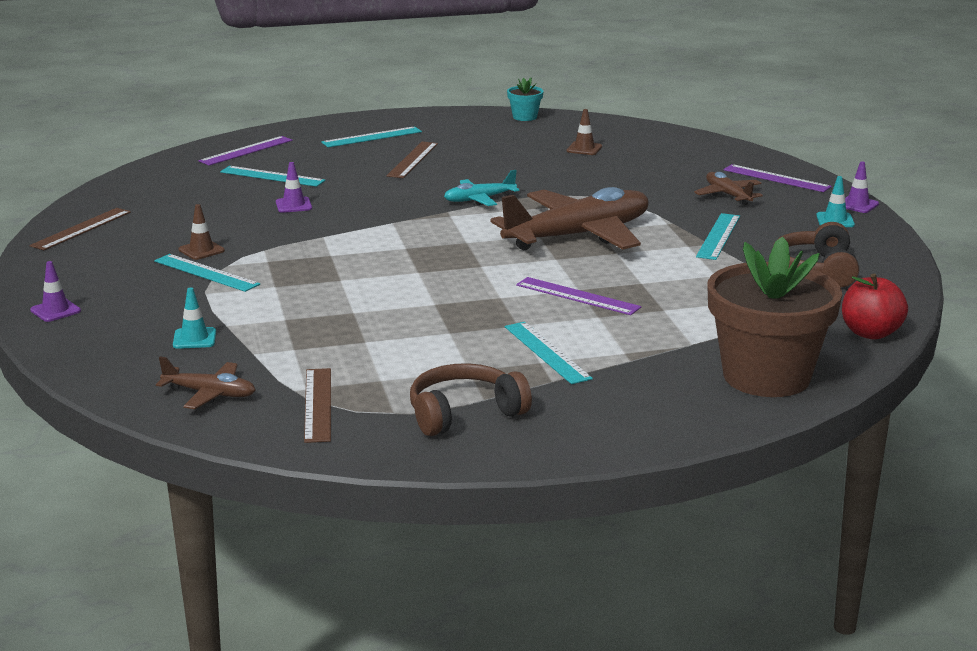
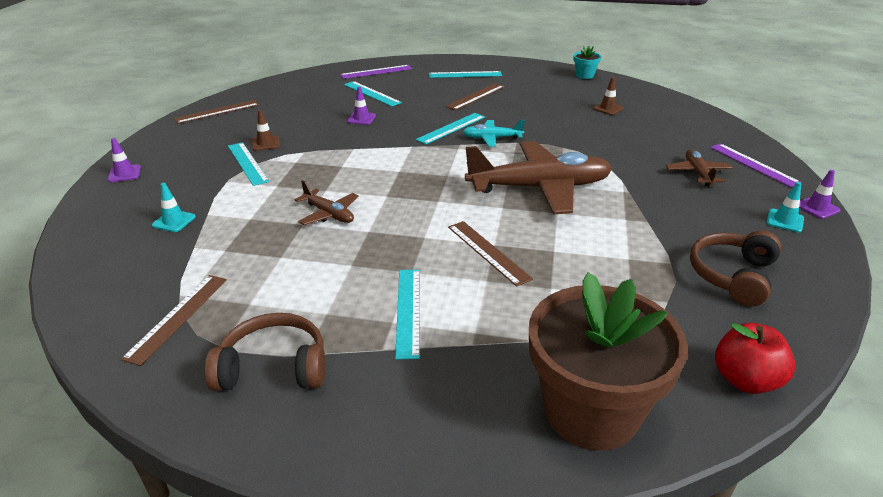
camera: 25 degrees right, 10 degrees up
brown plane [156,357,256,409] -> brown plane moved to [295,180,359,225]
purple ruler [516,277,641,315] -> brown ruler [448,221,533,287]
turquoise ruler [696,213,740,260] -> turquoise ruler moved to [416,113,485,144]

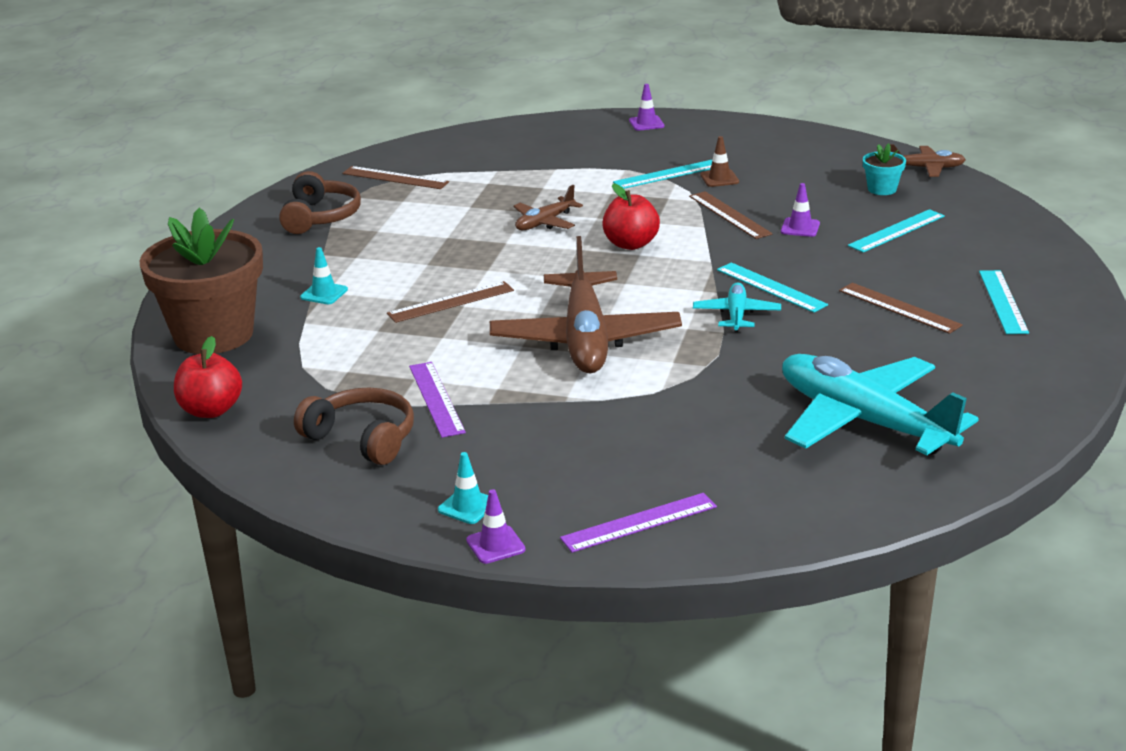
camera: 95 degrees right, 5 degrees down
turquoise traffic cone [152,183,196,232] -> turquoise traffic cone moved to [300,247,348,304]
brown ruler [174,100,259,124] -> brown ruler moved to [689,191,773,239]
purple ruler [340,65,412,79] -> purple ruler moved to [409,362,466,438]
turquoise ruler [395,270,420,359] -> none
turquoise flower pot [573,46,601,79] -> turquoise flower pot moved to [863,143,906,195]
brown traffic cone [593,77,624,115] -> turquoise plane [782,354,979,455]
brown plane [666,149,733,186] -> brown plane moved to [890,144,966,177]
none -> red apple [602,183,660,250]

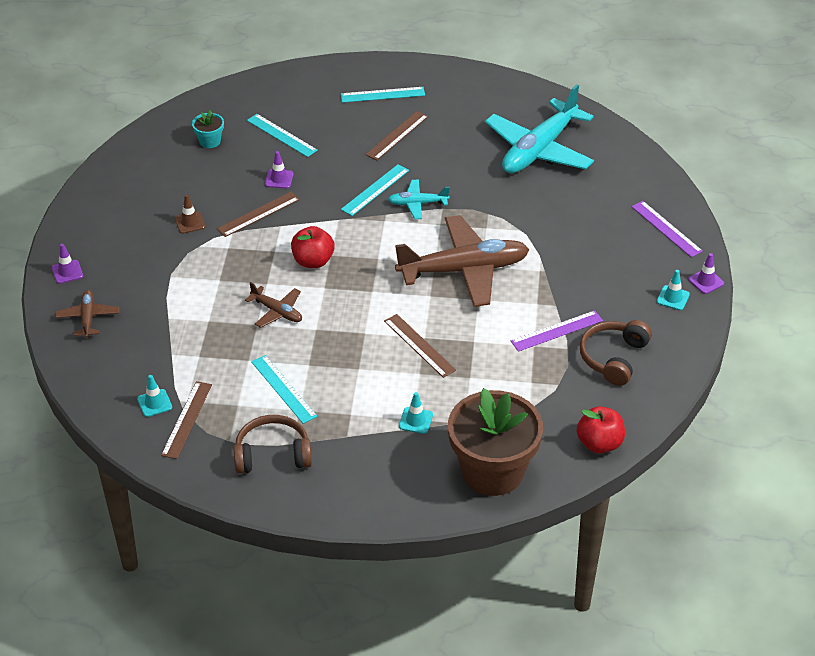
camera: 100 degrees left, 15 degrees up
turquoise ruler [613,160,712,189] -> turquoise ruler moved to [251,355,317,424]
brown plane [890,144,966,177] -> brown plane moved to [55,290,119,338]
none -> turquoise traffic cone [137,375,172,417]

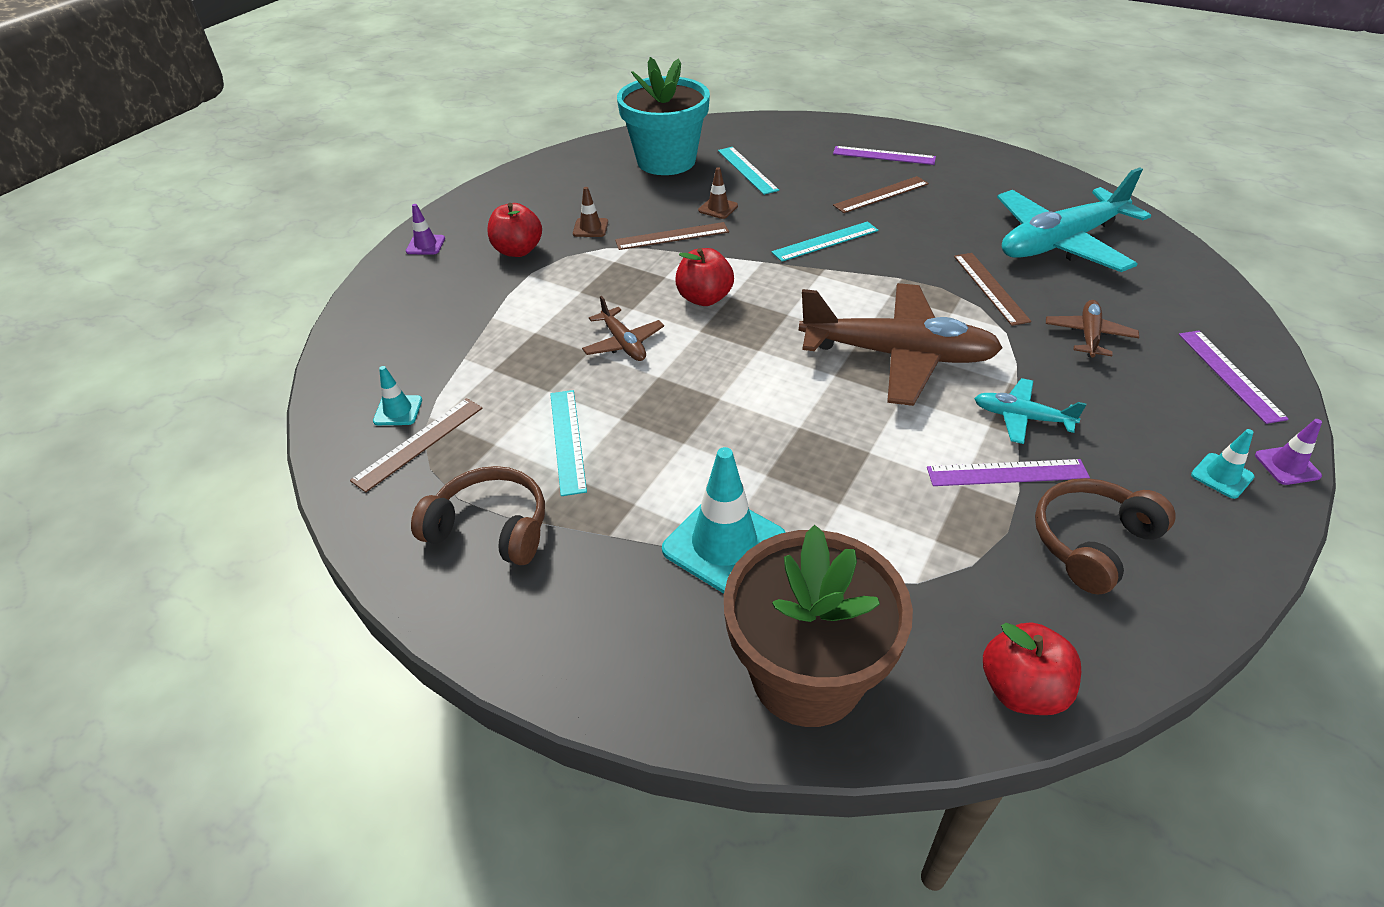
camera: 25 degrees right, 0 degrees up
brown plane [55,290,119,338] -> brown plane moved to [1046,300,1139,357]
turquoise flower pot [192,110,224,148] -> turquoise flower pot [617,57,710,175], size x2.40
purple traffic cone [265,151,294,189] -> brown traffic cone [698,167,738,219]
turquoise ruler [341,87,425,103] -> purple ruler [833,146,936,165]
brown ruler [384,314,456,378] -> brown ruler moved to [954,253,1032,326]
turquoise plane [388,180,450,219] -> turquoise plane moved to [974,378,1086,444]
turquoise traffic cone [399,392,433,434] -> turquoise traffic cone [662,447,786,594], size x1.99
none -> red apple [488,203,542,257]

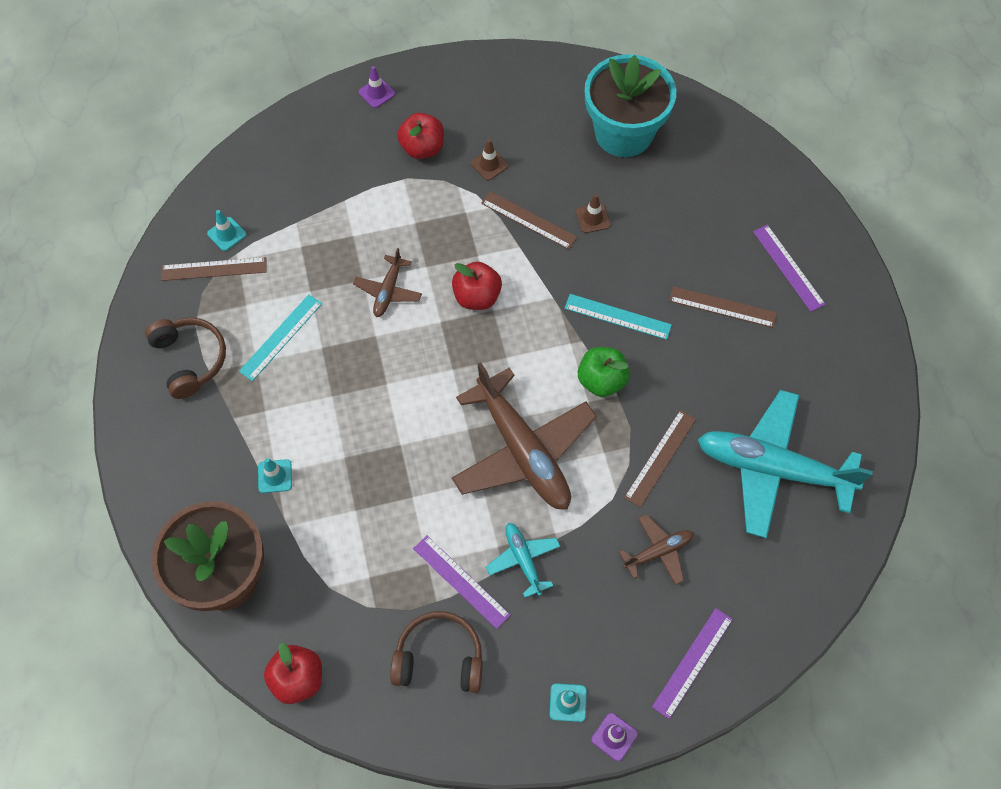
camera: 45 degrees right, 20 degrees up
turquoise traffic cone [662,447,786,594] -> turquoise traffic cone [258,458,292,493], size x0.50
turquoise ruler [718,147,779,195] -> none
none -> green apple [578,347,630,397]

